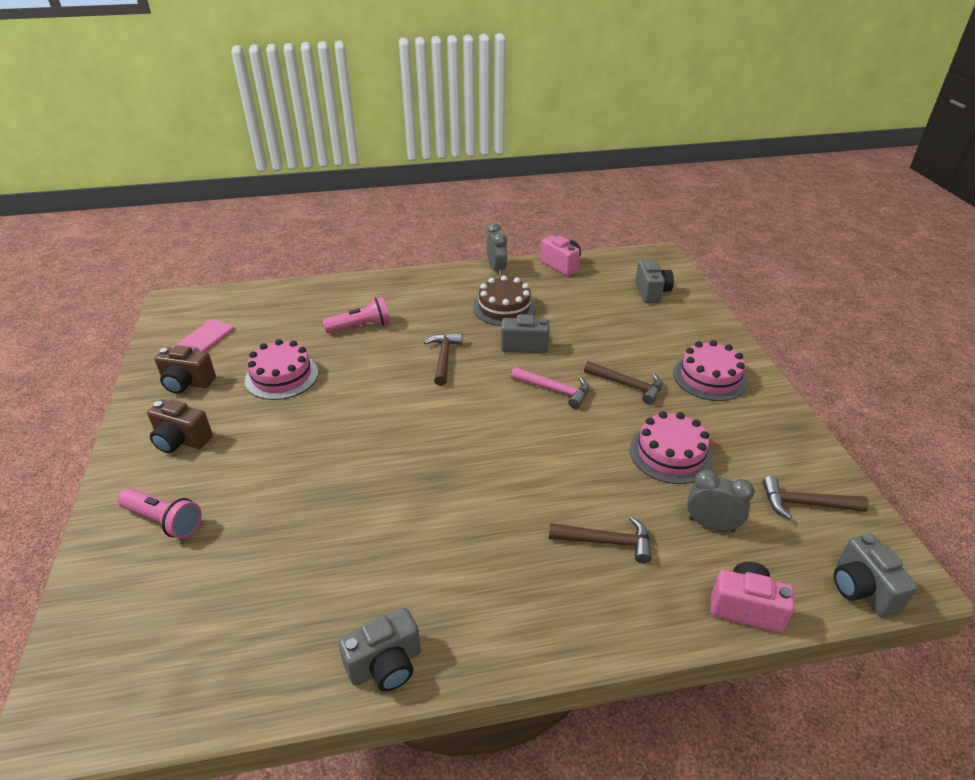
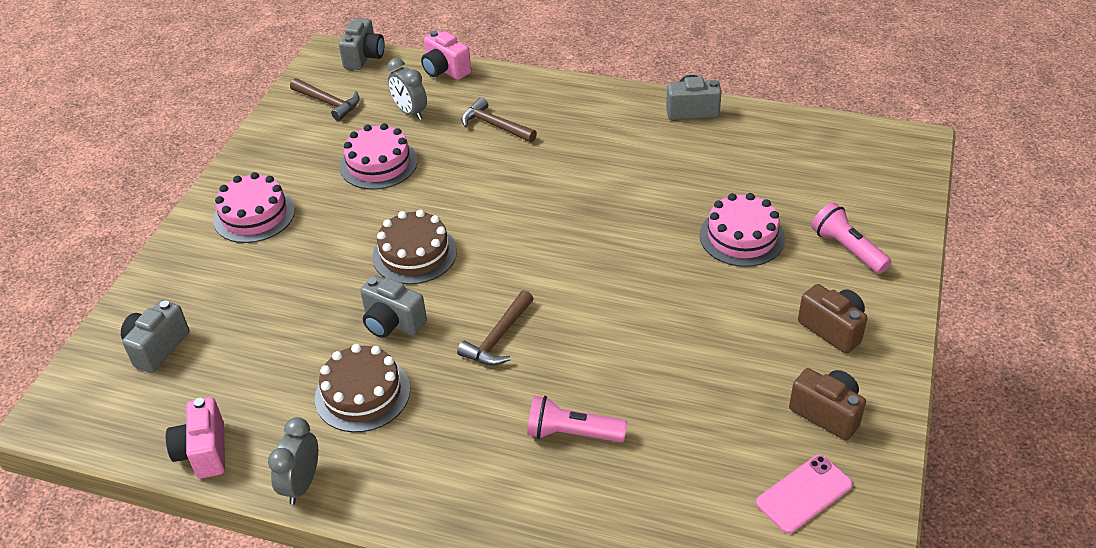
camera: 150 degrees left, 5 degrees up
pink cake [245,339,318,400] -> pink cake moved to [699,193,785,267]
pink hammer [511,367,589,409] -> brown cake [372,210,457,284]
brown hammer [584,361,662,405] -> none

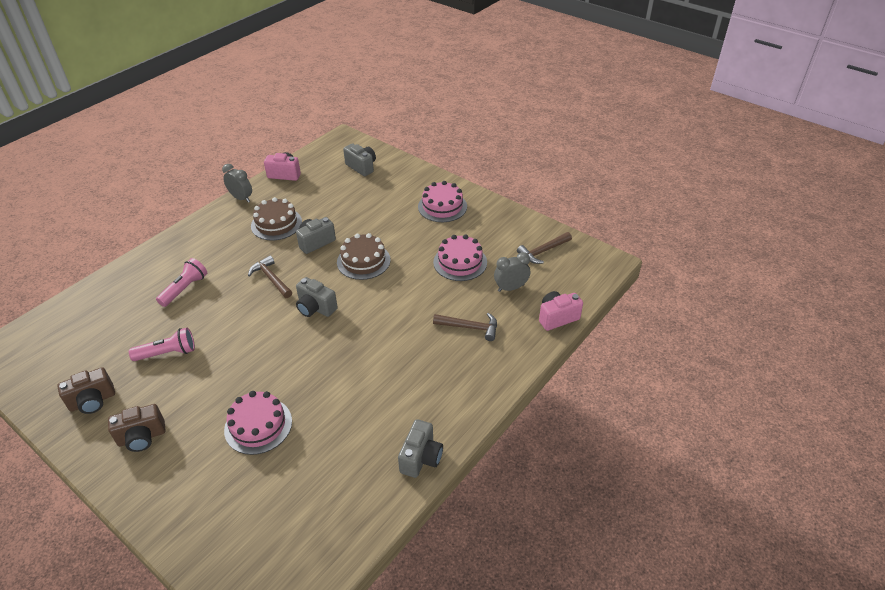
camera: 110 degrees right, 0 degrees up
grey camera [339,18,385,70] -> grey camera moved to [296,277,338,317]
brown hammer [461,97,537,142] -> brown hammer turned 45 degrees clockwise [433,313,497,341]
pink phone [756,455,853,534] -> none
pink flashlight [812,202,891,274] -> pink flashlight moved to [129,328,195,361]

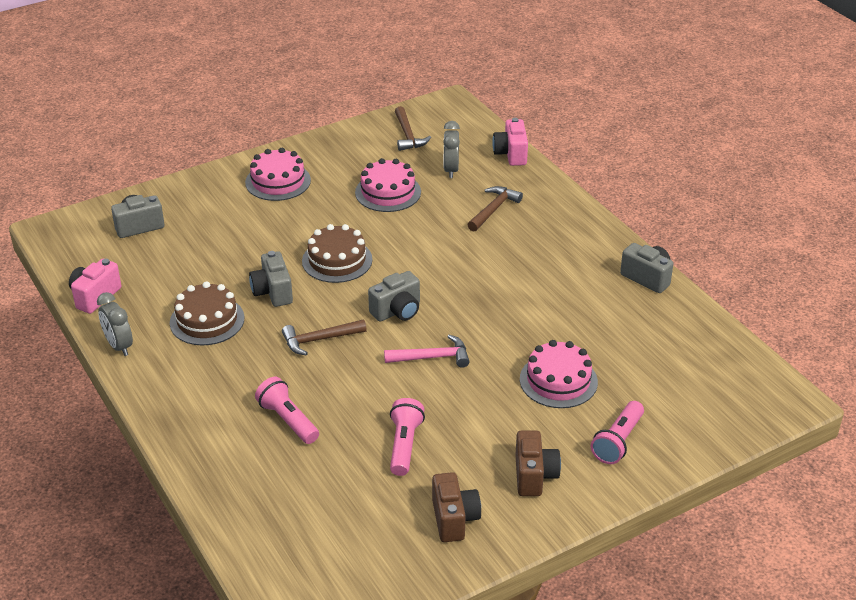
camera: 70 degrees left, 5 degrees down
grey clock [222,164,252,203] -> grey clock turned 90 degrees counterclockwise [97,292,133,356]
none -> pink hammer [384,335,469,368]
none -> pink flashlight [591,401,644,464]

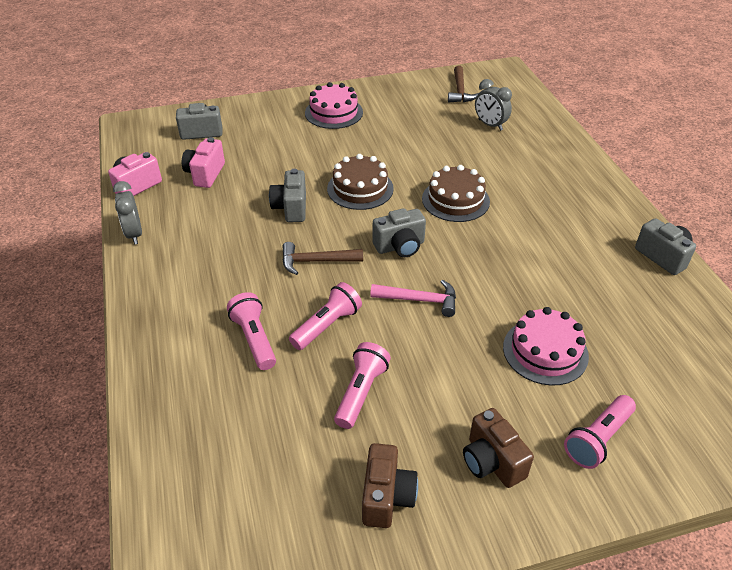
camera: 15 degrees right, 5 degrees up
brown cake [170,281,244,345] -> brown cake moved to [422,165,490,222]
pink cake [355,158,421,212] -> none
grey clock [443,121,460,178] -> grey clock turned 60 degrees counterclockwise [475,79,512,131]
brown hammer [467,186,523,232] -> none
pink camera [492,118,528,166] -> pink camera moved to [182,137,225,188]
brown camera [515,430,561,496] -> brown camera turned 135 degrees clockwise [463,408,534,488]
none -> pink flashlight [289,282,362,350]

